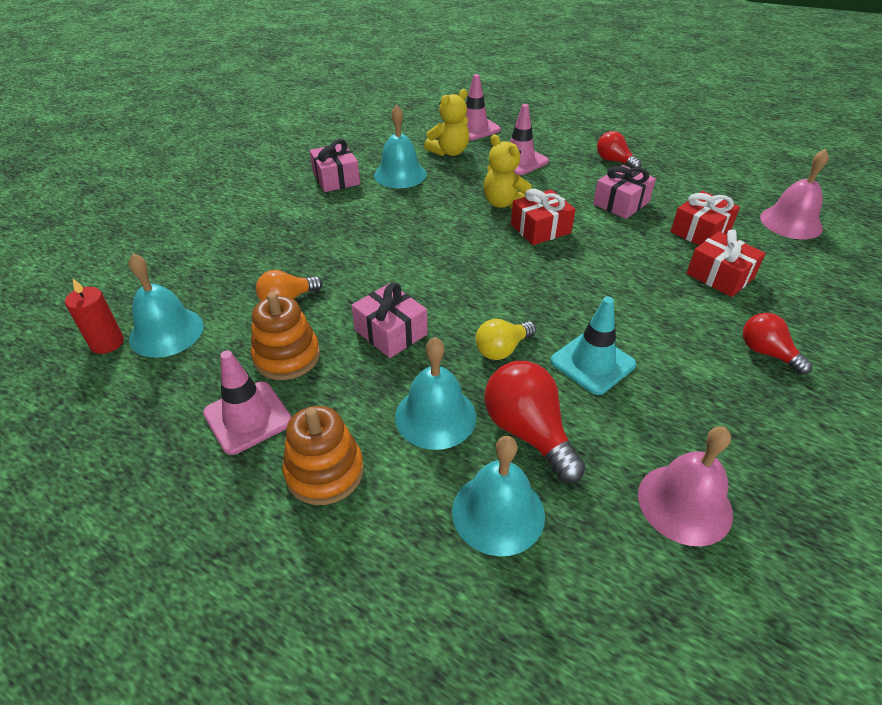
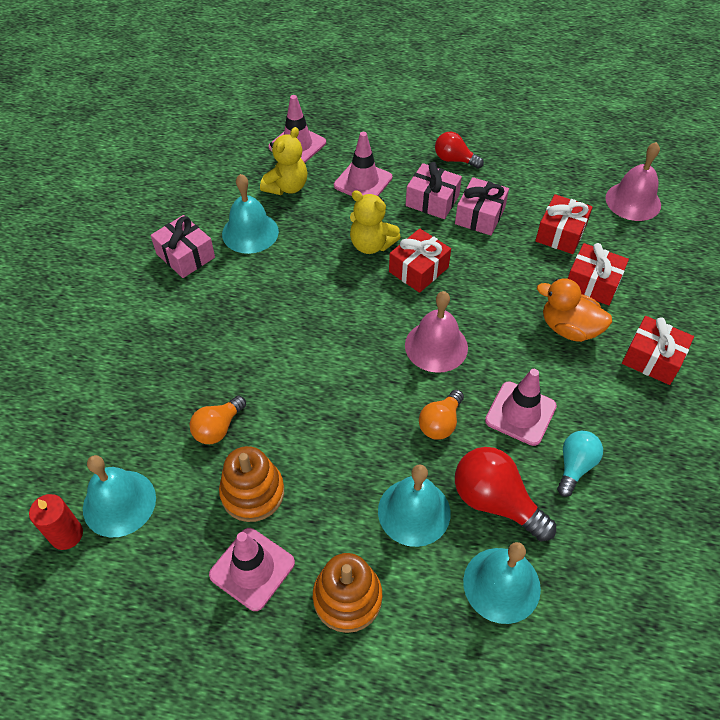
camera: 20 degrees left, 10 degrees up
pink gift [351,283,428,358] -> pink gift moved to [406,162,462,219]
yellow light bulb [476,319,536,360] -> orange light bulb [419,389,464,440]
turquoise traffic cone [550,297,636,395] -> pink traffic cone [485,369,557,446]
pink bell [638,426,733,546] -> pink bell moved to [405,291,468,373]
red light bulb [743,313,813,375] -> red gift [622,316,694,385]
none -> orange duck [537,278,612,342]
none -> turquoise light bulb [557,431,603,497]

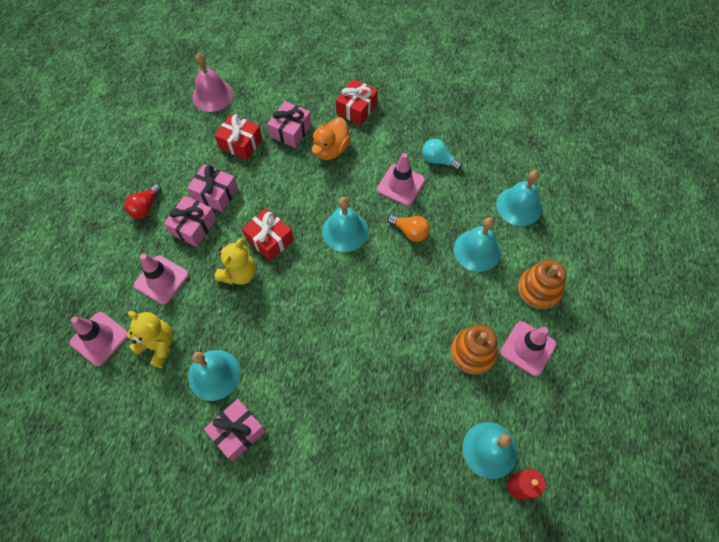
camera: 90 degrees left, 10 degrees up
orange light bulb [190,396,246,444] -> none
pink bell [405,291,468,373] -> turquoise bell [322,197,368,252]
red light bulb [455,447,556,541] -> none
red gift [568,243,629,305] -> pink gift [267,101,312,148]

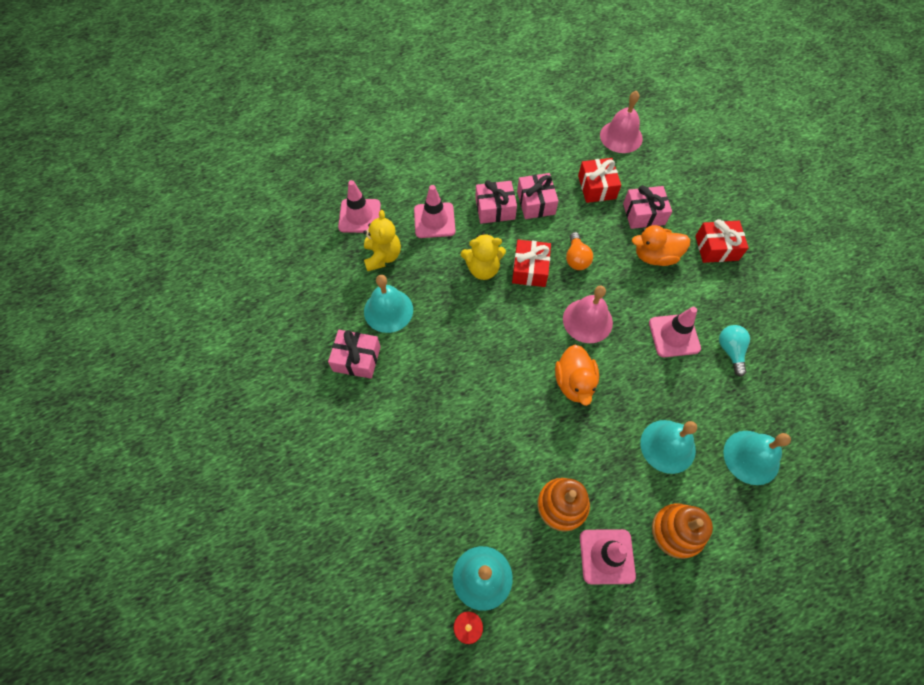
camera: 55 degrees right, 0 degrees up
red light bulb [124,184,162,219] -> none
turquoise bell [322,197,368,252] -> pink bell [563,286,613,343]
orange light bulb [387,214,430,242] -> orange light bulb moved to [566,232,593,270]
none -> orange duck [555,345,599,406]

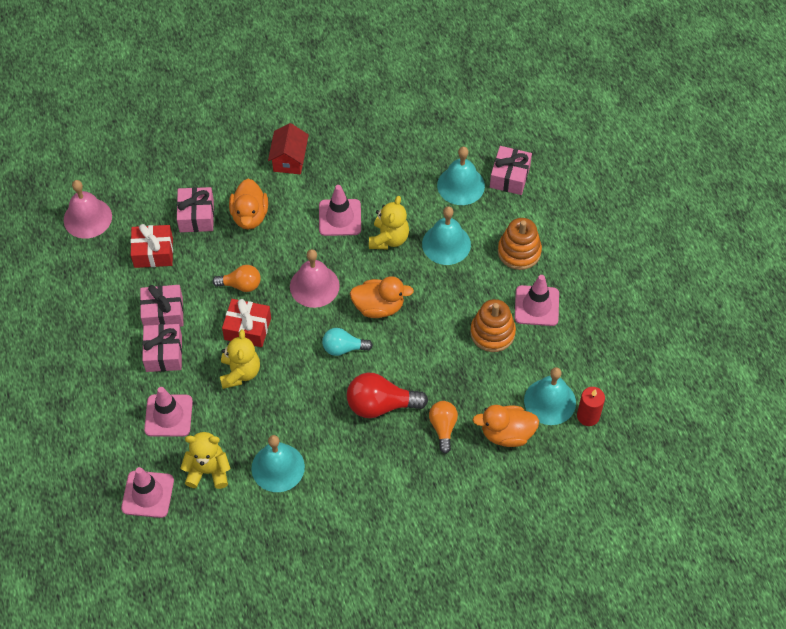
camera: 85 degrees left, 5 degrees down
pink gift [328,330,381,379] -> pink gift moved to [490,146,532,195]
red gift [695,219,749,263] -> none
turquoise light bulb [719,325,750,377] -> turquoise light bulb moved to [322,328,373,356]
none -> red house [268,123,309,174]
none -> red light bulb [347,372,428,418]
none -> yellow teddy bear [369,196,409,249]
none -> orange light bulb [429,401,458,454]
none -> orange duck [473,405,539,447]

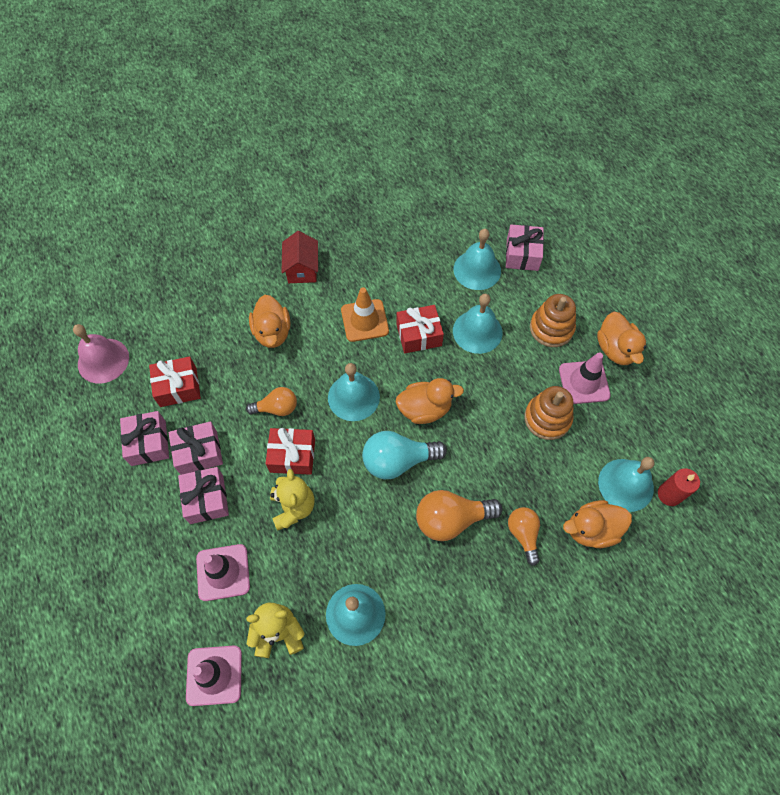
camera: 10 degrees left, 5 degrees up
pink gift [177,187,214,232] -> pink gift moved to [120,411,169,466]
pink bell [290,249,340,308] -> turquoise bell [328,363,380,421]
pink traffic cone [319,185,361,236] -> orange traffic cone [341,287,389,342]
turquoise light bulb [322,328,373,356] -> turquoise light bulb [362,431,447,479], size x1.58
red light bulb [347,372,428,418] -> orange light bulb [416,490,502,541]
yellow teddy bear [369,196,409,249] -> red gift [396,305,444,353]
none -> orange duck [597,312,646,365]

